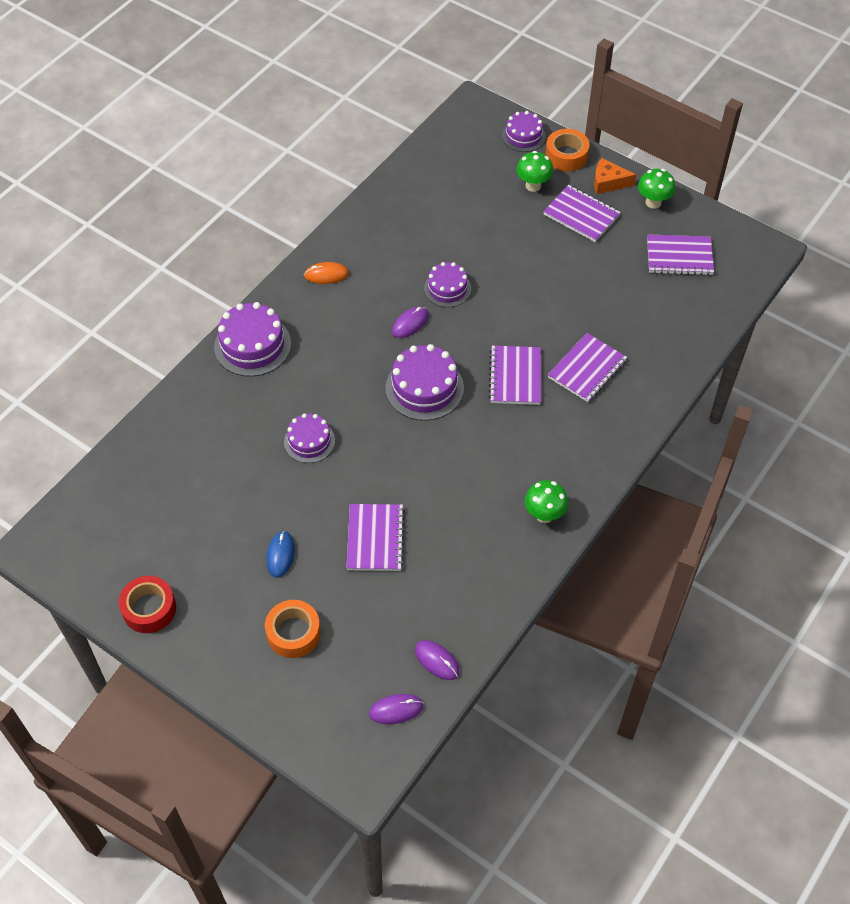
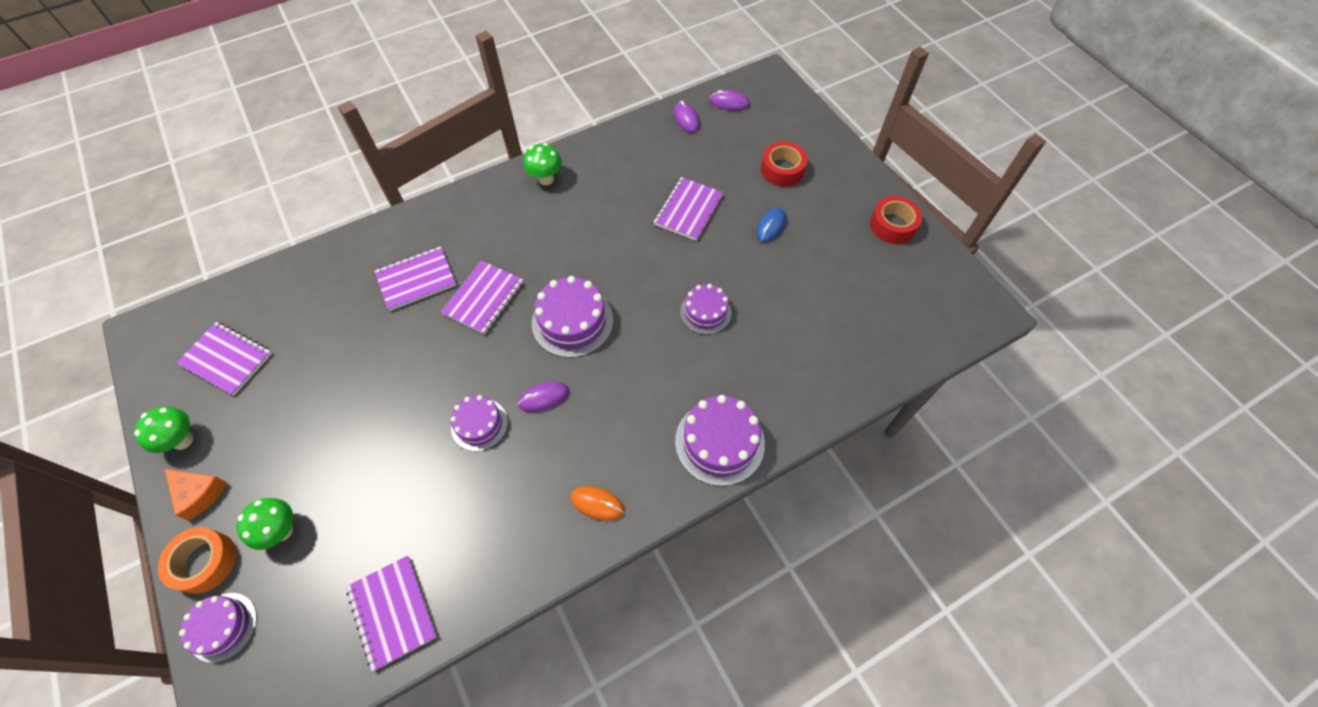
camera: 155 degrees left, 5 degrees up
orange tape [265,600,321,658] -> red tape [761,141,808,187]
purple notebook [543,185,621,242] -> purple notebook moved to [346,555,437,671]

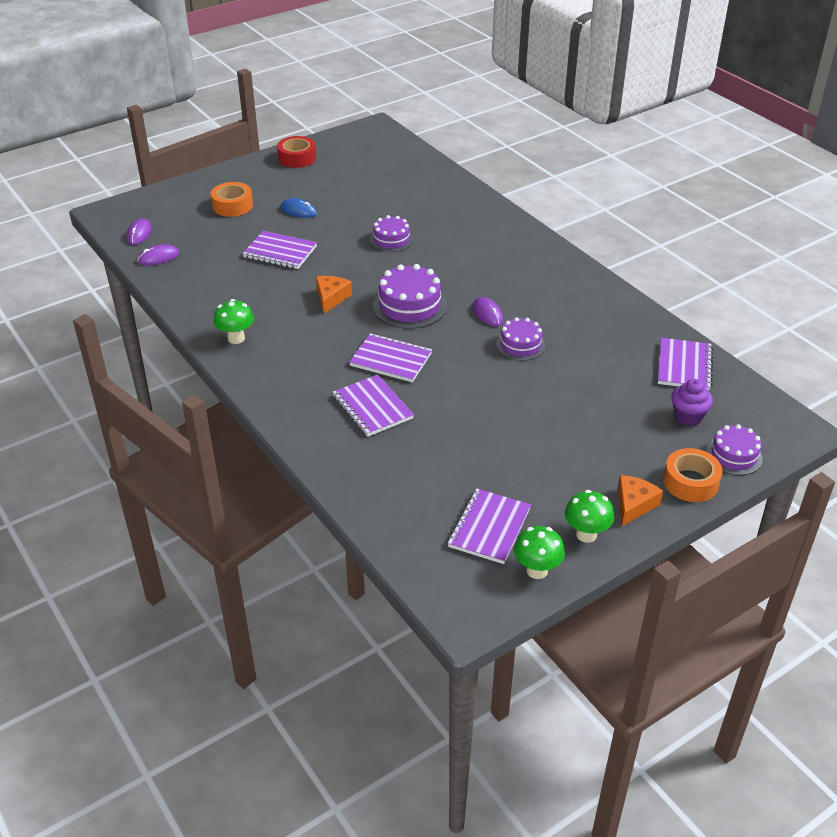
camera: 95 degrees left, 20 degrees down
green mushroom [236,498,293,550] -> green mushroom moved to [514,526,565,579]
purple notebook [346,555,437,671] -> purple notebook turned 45 degrees counterclockwise [658,338,713,391]
orange mouse [570,486,625,521] -> none
purple cake [675,395,765,486] -> none
red tape [761,141,808,187] -> orange tape [211,182,253,217]
none -> orange cheese [316,276,352,314]
none -> purple cupcake [671,379,713,426]

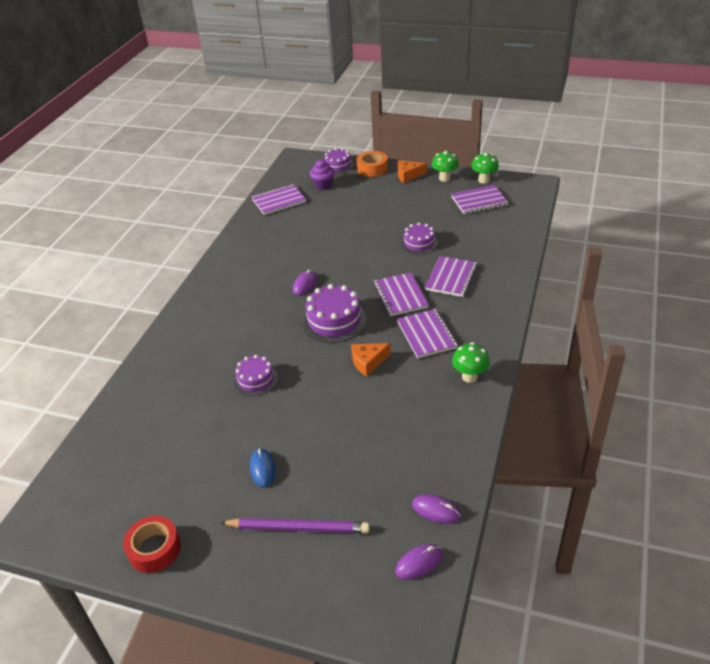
camera: 125 degrees left, 0 degrees up
orange tape [211,182,253,217] -> purple pencil [220,518,370,533]
purple notebook [243,231,317,269] -> purple notebook moved to [397,309,458,358]
purple cake [496,317,546,361] -> purple cake moved to [401,222,438,254]

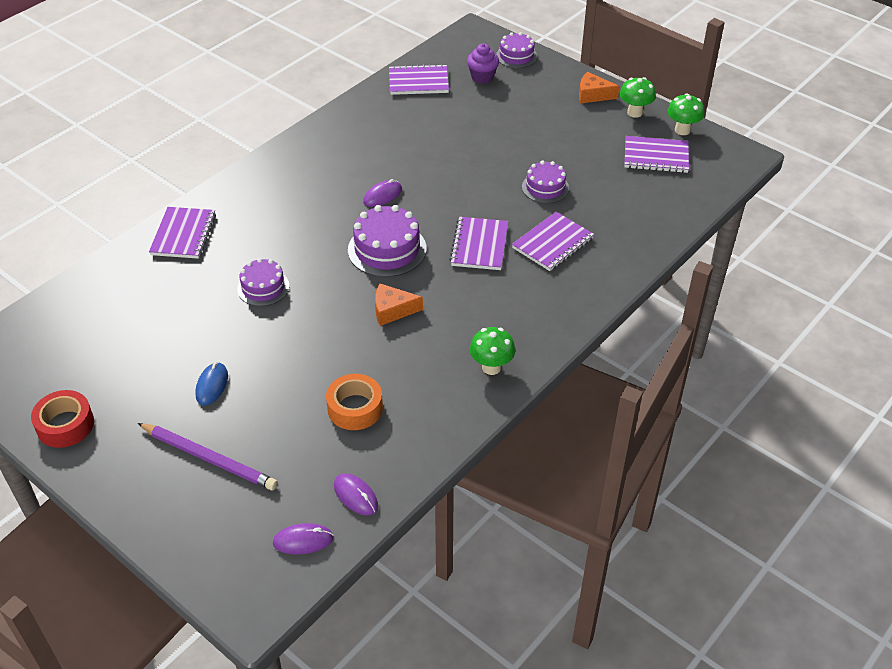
camera: 20 degrees right, 5 degrees up
orange tape [357,151,388,177] -> orange tape moved to [326,374,383,430]
purple notebook [397,309,458,358] -> purple notebook moved to [149,207,216,259]

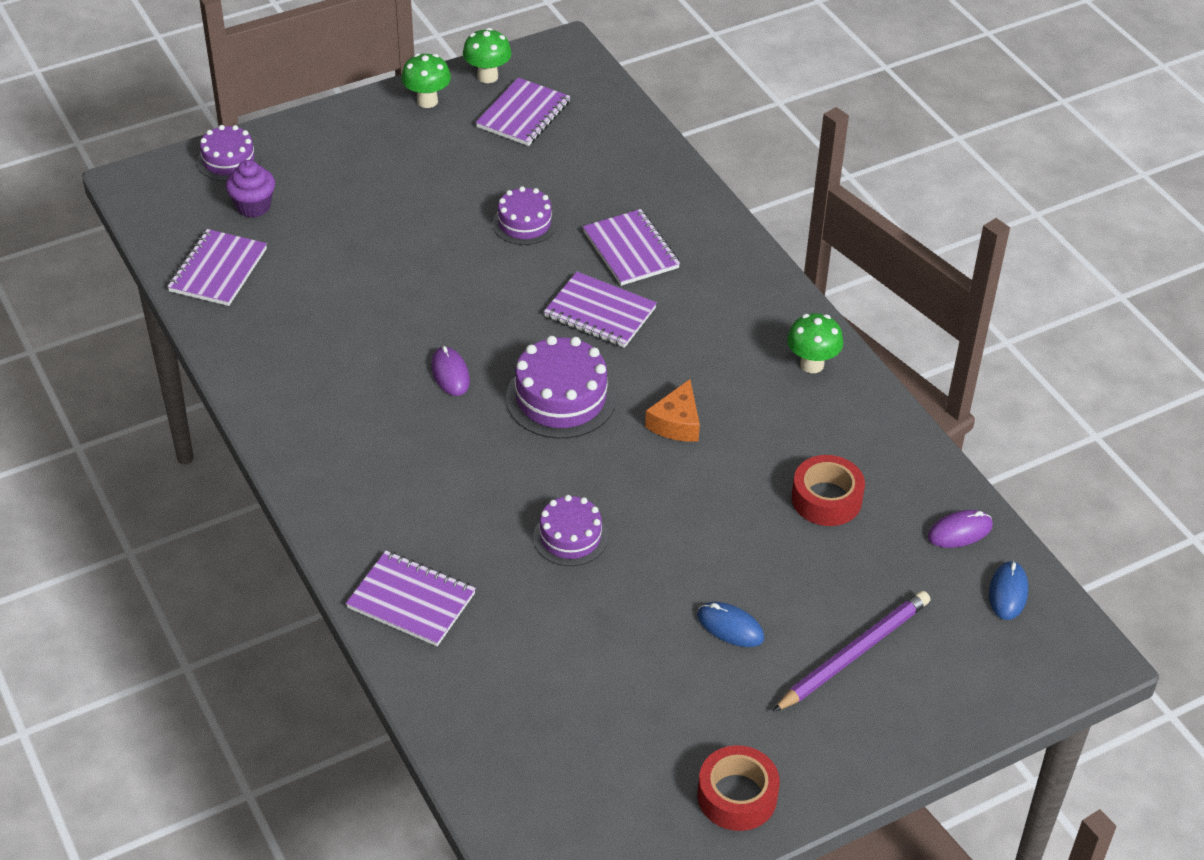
camera: 70 degrees left, 0 degrees up
purple mouse [273,523,334,554] -> blue mouse [989,561,1028,620]
orange tape [326,374,383,430] -> red tape [792,455,865,526]
orange cheese [579,72,620,104] -> none

